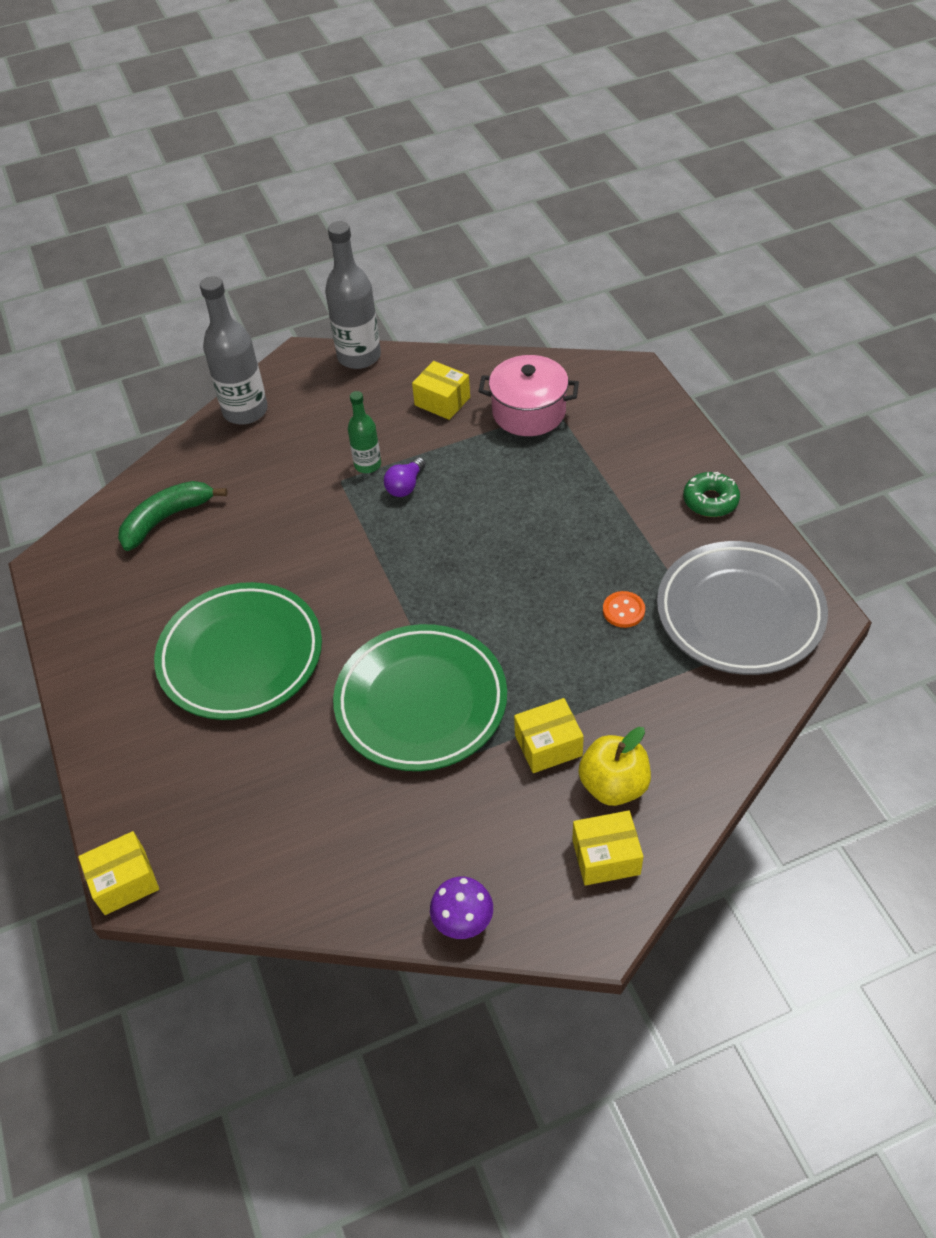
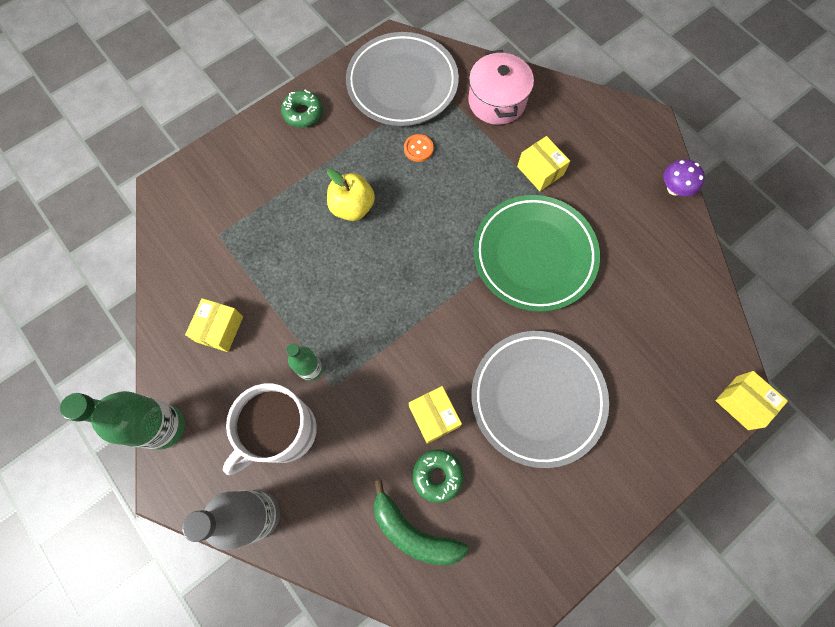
camera: 110 degrees left, 20 degrees up
green plate [154,582,322,720] -> grey plate [472,331,609,468]
grey bottle [325,221,381,369] -> green bottle [60,391,185,450]
purple light bulb [384,457,425,497] -> none
pink pot [478,355,579,436] -> pink pot moved to [468,50,534,125]
yellow box [572,810,643,886] -> yellow box moved to [409,386,462,444]
yellow apple [578,727,651,806] -> yellow apple moved to [327,169,375,221]
none -> white mug [223,383,317,475]
none -> green donut [412,449,464,503]

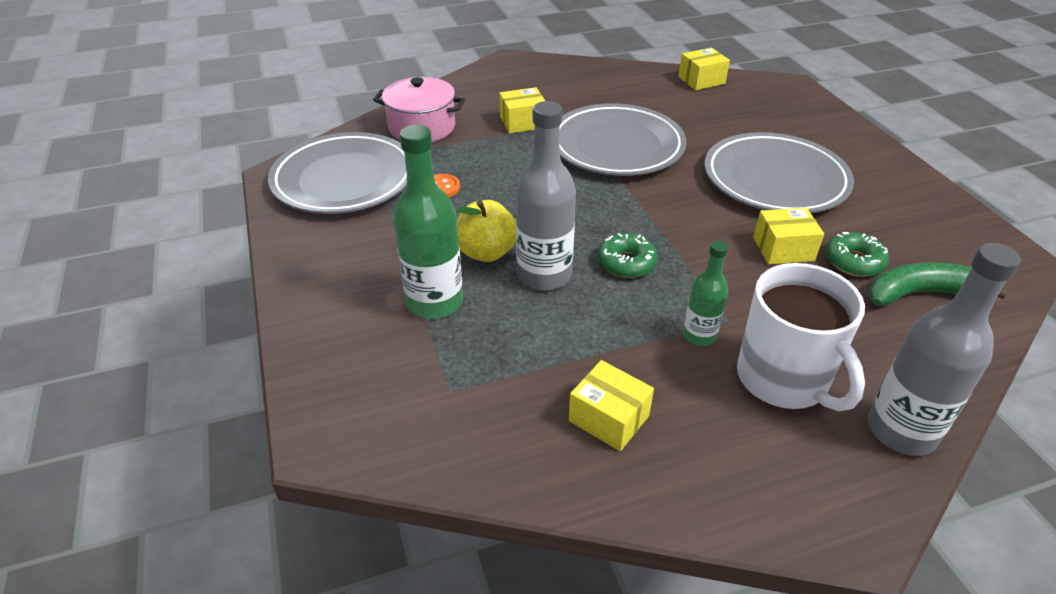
camera: 70 degrees left, 30 degrees down
green bottle [60,391,185,450] -> green bottle moved to [393,125,463,319]
green donut [281,90,323,128] -> green donut moved to [598,233,658,278]
green banana [374,479,468,565] -> green banana turned 150 degrees counterclockwise [868,262,1008,306]
green plate [473,195,600,312] -> grey plate [559,103,687,176]
purple mushroom [663,159,705,196] -> none
yellow box [715,371,788,430] -> yellow box moved to [678,48,730,90]
none -> grey bottle [516,101,576,291]

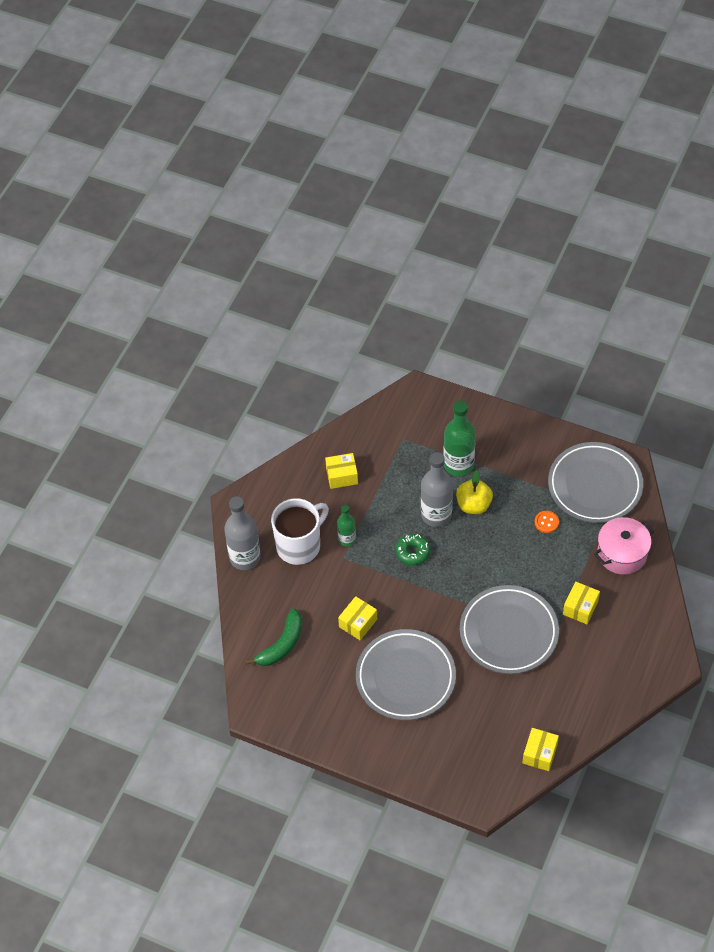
camera: 135 degrees right, 15 degrees up
white mug [737,263,865,411] -> white mug turned 120 degrees clockwise [271,498,329,565]
green donut [826,232,889,277] -> none

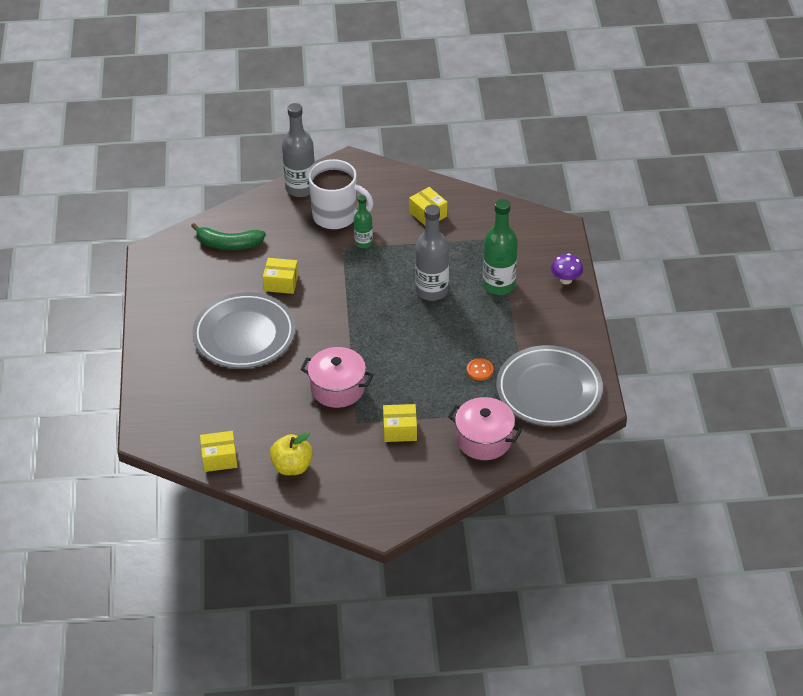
camera: 60 degrees right, 10 degrees down
green donut [396,534,430,565] -> none
yellow apple [456,470,493,514] -> yellow apple moved to [270,432,313,475]
grey plate [460,585,559,674] -> pink pot [300,347,374,408]
none -> purple mushroom [551,253,583,284]

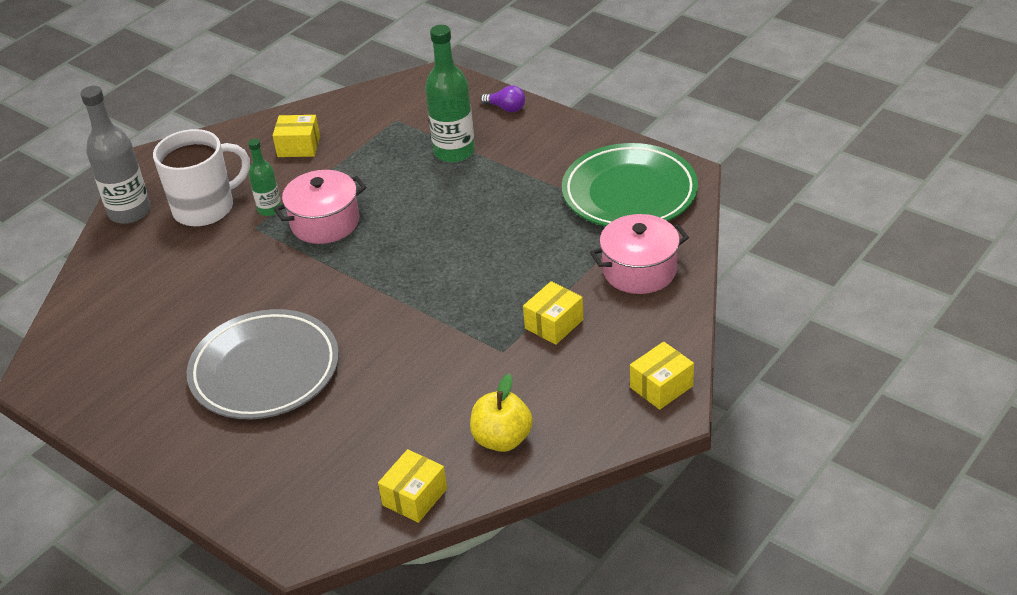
camera: 45 degrees left, 5 degrees down
green banana [191,223,266,250] -> none
yellow box [263,258,298,294] -> yellow box moved to [630,342,694,410]
pink pot [300,347,374,408] -> pink pot moved to [274,170,366,244]
grey bottle [415,205,449,301] -> none
orange button [467,358,493,381] -> none
grey plate [496,345,603,426] -> green plate [562,143,698,227]
purple mushroom [551,253,583,284] -> purple light bulb [480,85,525,112]

